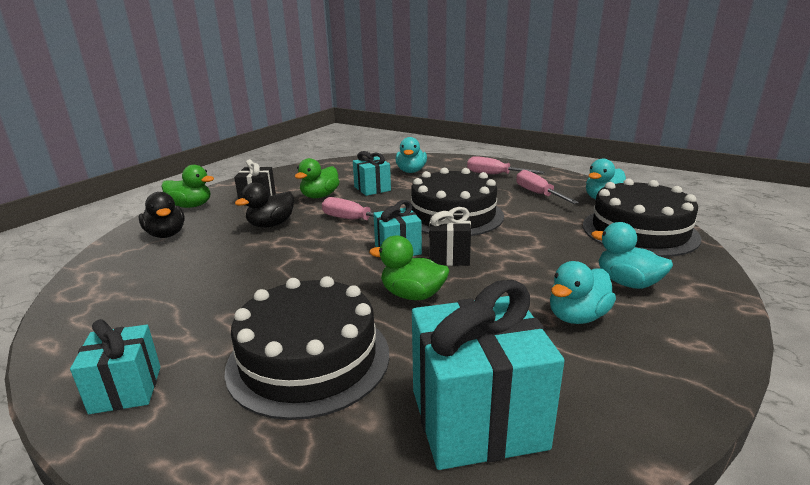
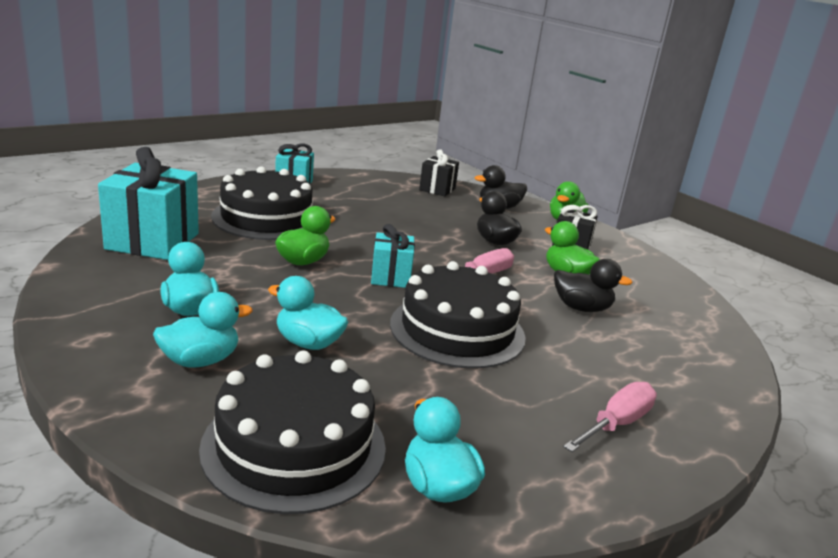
camera: 105 degrees right, 0 degrees up
turquoise gift [353,151,391,196] -> black duck [554,259,633,312]
turquoise duck [395,137,427,173] -> turquoise duck moved to [268,276,348,350]
black gift [429,207,471,266] -> black gift moved to [419,149,459,197]
pink screwdriver [516,170,579,204] -> none

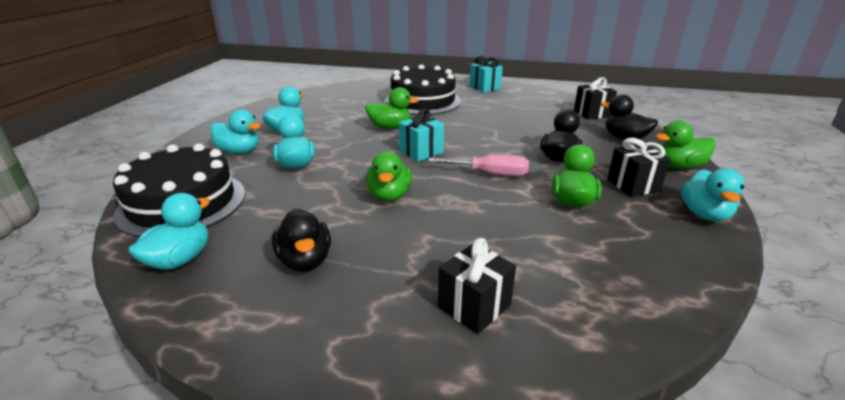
camera: 55 degrees right, 5 degrees up
turquoise gift [98,147,199,260] -> none
black cake [390,261,525,369] -> green duck [366,151,412,201]
black duck [554,259,633,312] -> black duck moved to [272,209,331,272]
pink screwdriver [563,382,657,452] -> none
none -> black gift [438,238,516,334]
none -> turquoise duck [681,168,744,221]

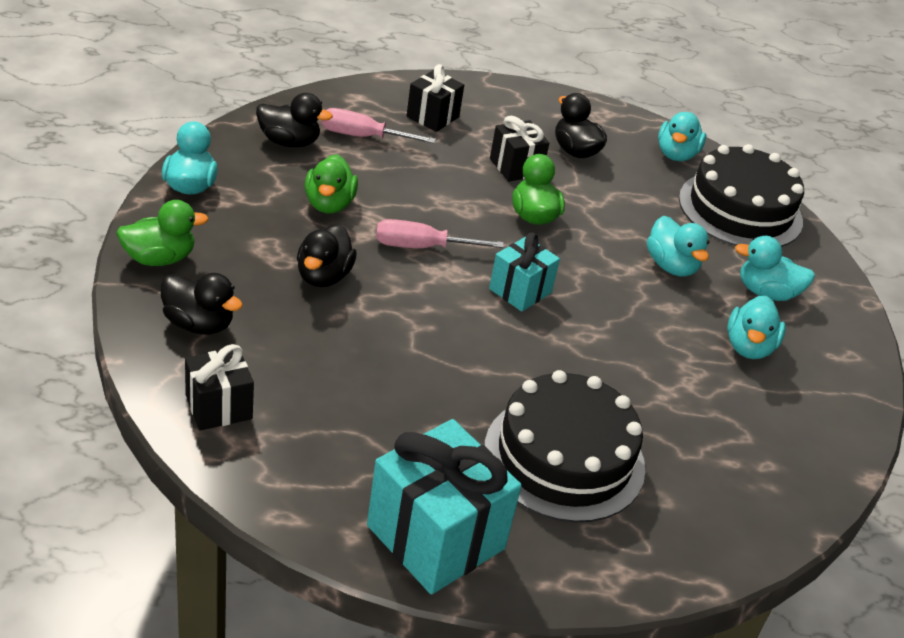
camera: 165 degrees right, 10 degrees up
green duck [365,87,419,129] -> none
turquoise gift [469,56,503,93] -> turquoise gift [367,419,522,594], size x1.76
black gift [607,138,671,197] -> black gift moved to [490,116,549,182]
none -> black duck [256,93,333,147]
none -> pink screwdriver [321,108,436,143]

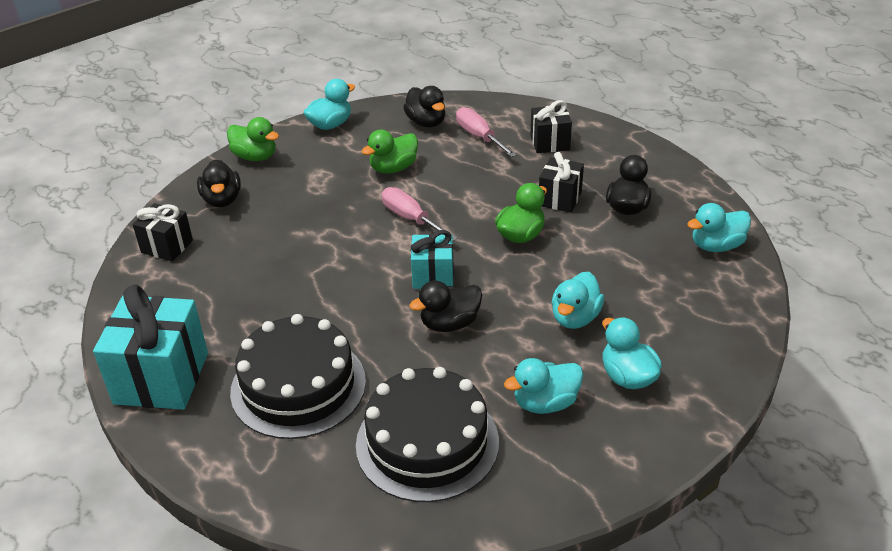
camera: 55 degrees right, 0 degrees up
black duck [297,224,357,287] -> black duck moved to [409,281,482,332]
black cake [679,144,804,247] -> black cake moved to [356,367,499,502]

